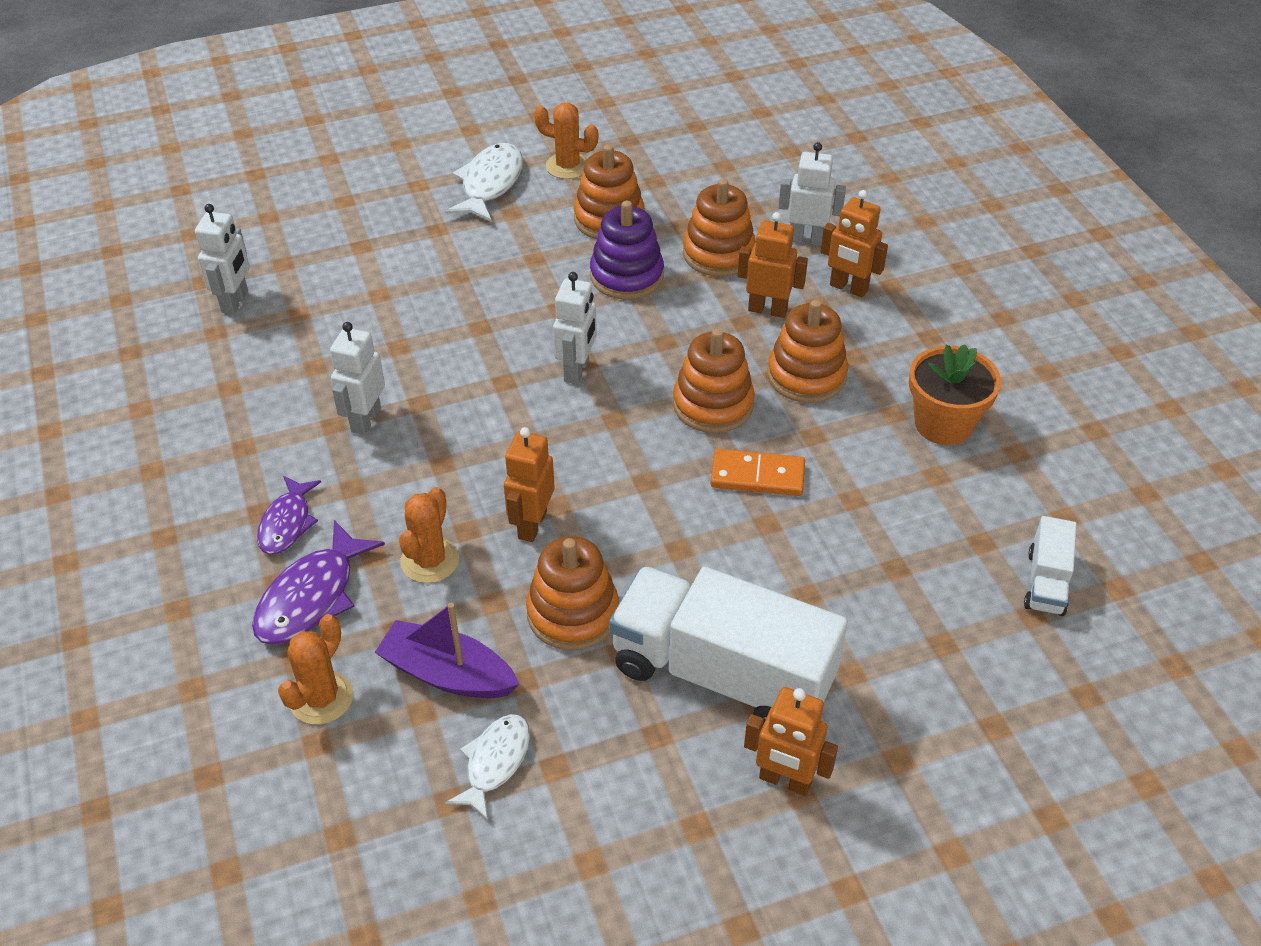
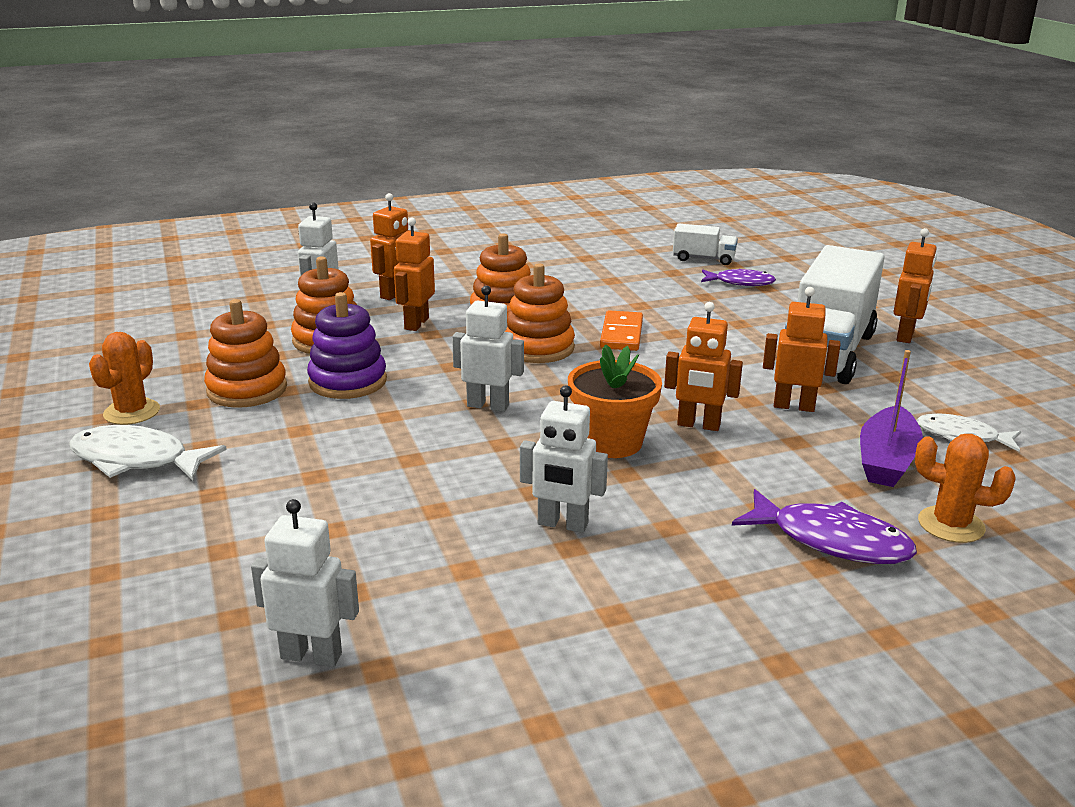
camera: 90 degrees left, 20 degrees down
purple fish [257,476,321,555] -> purple fish moved to [701,269,776,286]
orange cactus [399,487,459,583] -> none
orange stacking toy [526,536,619,650] -> orange robot [763,287,840,412]
orange flower pot [909,344,1001,445] -> orange flower pot moved to [568,344,662,458]

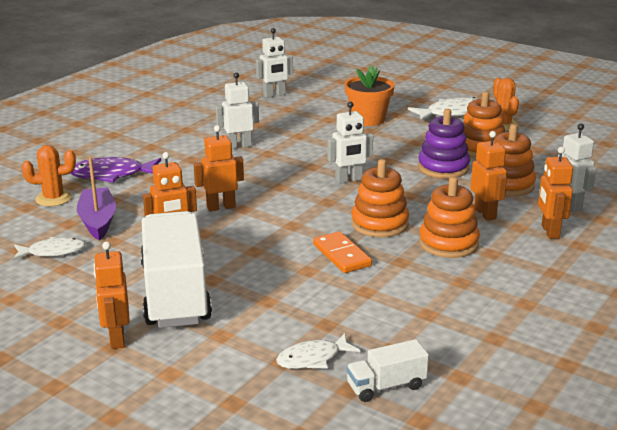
camera: 145 degrees right, 0 degrees up
orange flower pot [568,344,662,458] -> orange flower pot moved to [345,65,394,126]
purple fish [701,269,776,286] -> white fish [276,333,360,369]

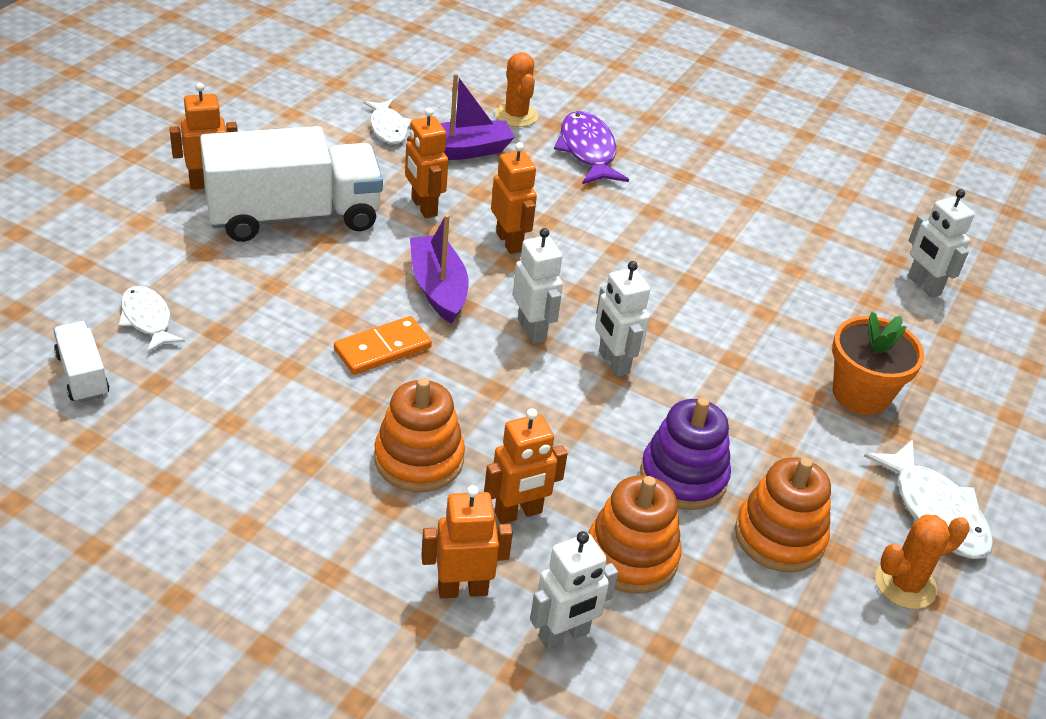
camera: 80 degrees right, 15 degrees up
white robot [215,72,259,149] -> white robot moved to [513,228,563,344]
orange stacking toy [351,159,409,238] -> none
none -> purple boat [410,214,468,324]

